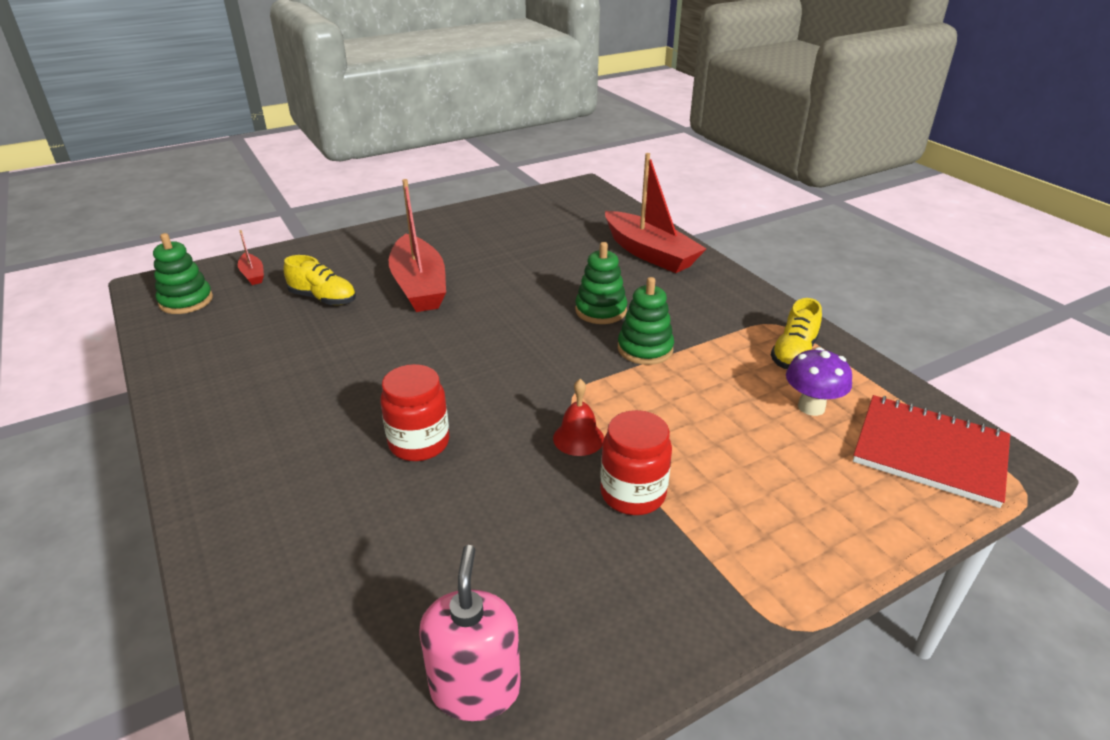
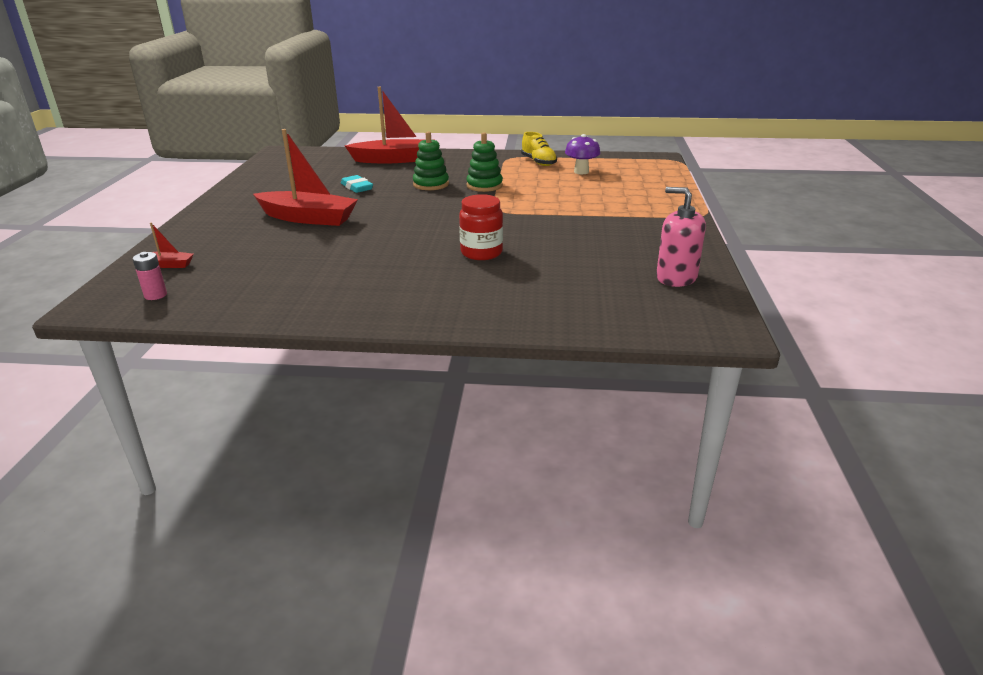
camera: 55 degrees left, 5 degrees down
green stacking toy [153,233,213,314] -> pink battery [133,252,167,300]
yellow shoe [284,255,356,305] -> none
red bell [553,379,604,456] -> none
red jar [600,410,672,515] -> none
red notebook [853,395,1010,508] -> none
none -> turquoise eraser [341,175,373,193]

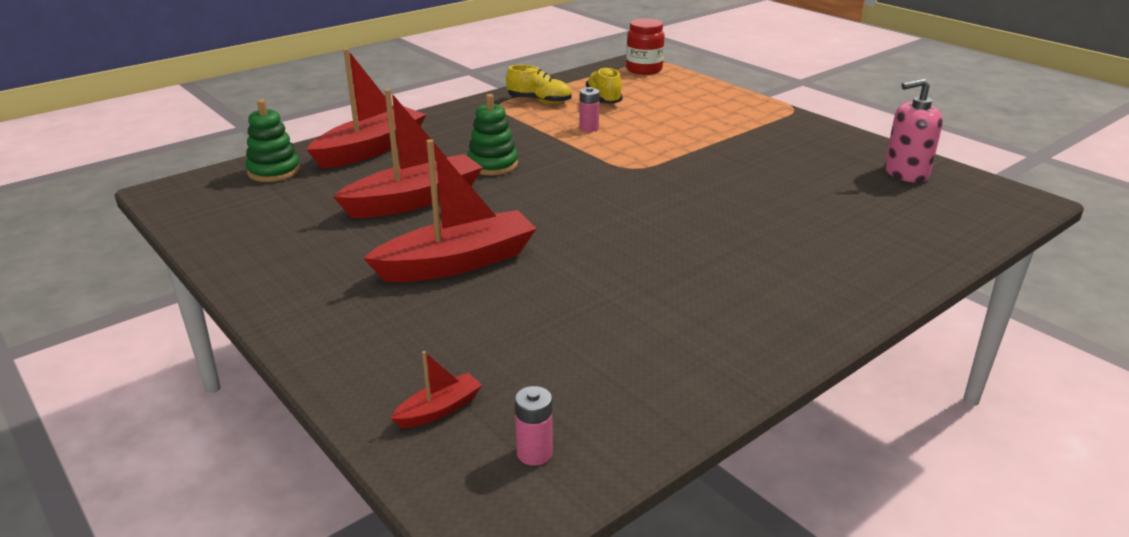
camera: 45 degrees left, 0 degrees up
turquoise eraser [341,175,373,193] -> red boat [333,89,483,218]
red jar [459,194,503,260] -> red jar moved to [626,18,665,75]
green stacking toy [466,132,503,192] -> green stacking toy moved to [246,99,301,182]
purple mushroom [565,134,600,174] -> yellow shoe [586,67,623,104]
none -> pink battery [579,87,600,132]

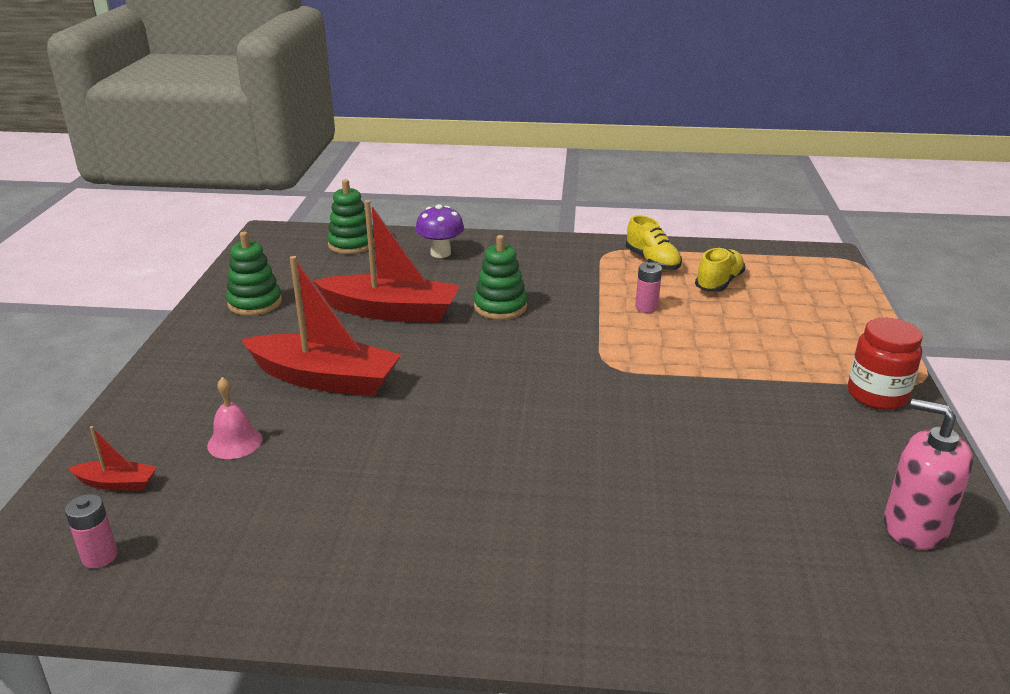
camera: 45 degrees right, 0 degrees up
red boat [307,48,427,169] -> purple mushroom [415,204,464,258]
red jar [626,18,665,75] -> red jar moved to [848,318,923,410]
none -> pink bell [207,377,263,459]
none -> green stacking toy [226,232,282,316]

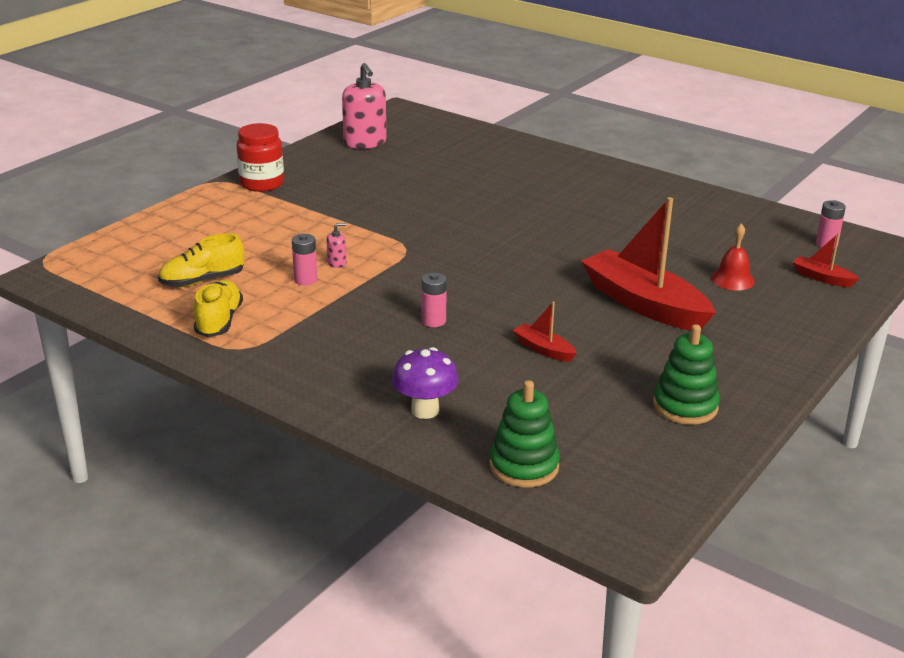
camera: 150 degrees left, 0 degrees up
pink bell [207,377,263,459] -> red bell [711,223,755,290]
red boat [313,200,460,323] -> red boat [513,302,577,362], size x0.44
green stacking toy [474,235,527,320] -> pink battery [422,273,447,327]
none -> pink soap dispenser [327,223,347,268]

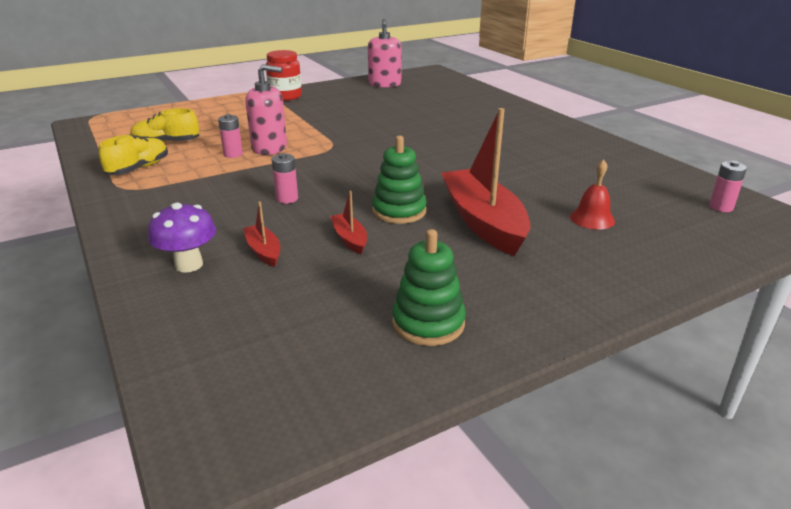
camera: 25 degrees right, 0 degrees up
pink soap dispenser [327,223,347,268] -> pink soap dispenser [245,64,287,155], size x2.30
green stacking toy [489,380,560,488] -> green stacking toy moved to [372,136,427,224]
red boat [793,233,859,287] -> red boat moved to [243,202,280,267]

